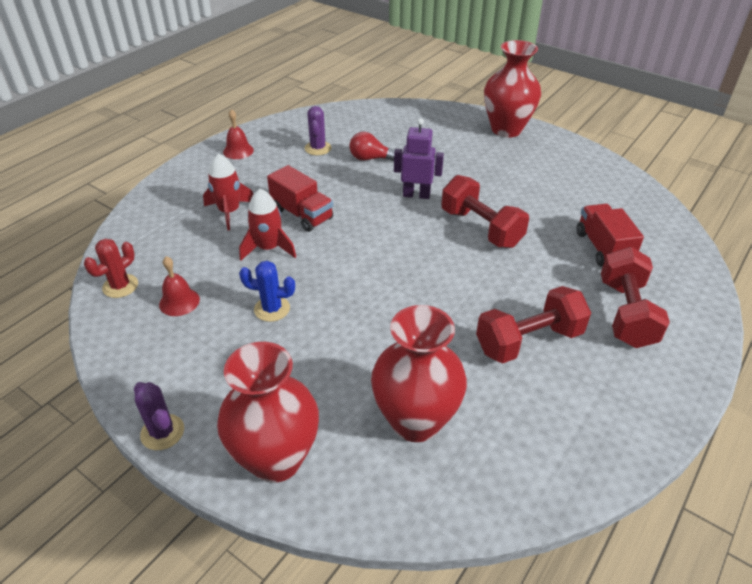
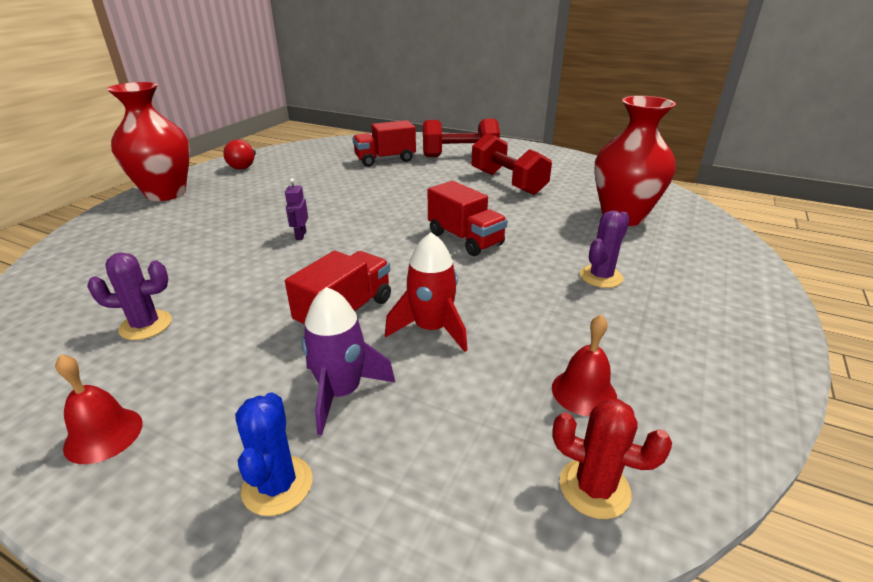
camera: 100 degrees left, 10 degrees down
purple cactus [134,382,184,450] -> purple cactus moved to [580,210,630,288]
red rocket [203,154,253,231] -> purple rocket [302,287,396,436]
red vase [217,342,319,483] -> none
blue cactus [239,261,295,322] -> blue cactus moved to [235,393,312,516]
red light bulb [350,132,395,161] -> red light bulb moved to [223,139,256,170]
purple robot [394,118,444,199] -> purple robot [285,178,308,240], size x0.57
red dumbbell [441,175,529,248] -> none
none -> red truck [428,181,508,256]

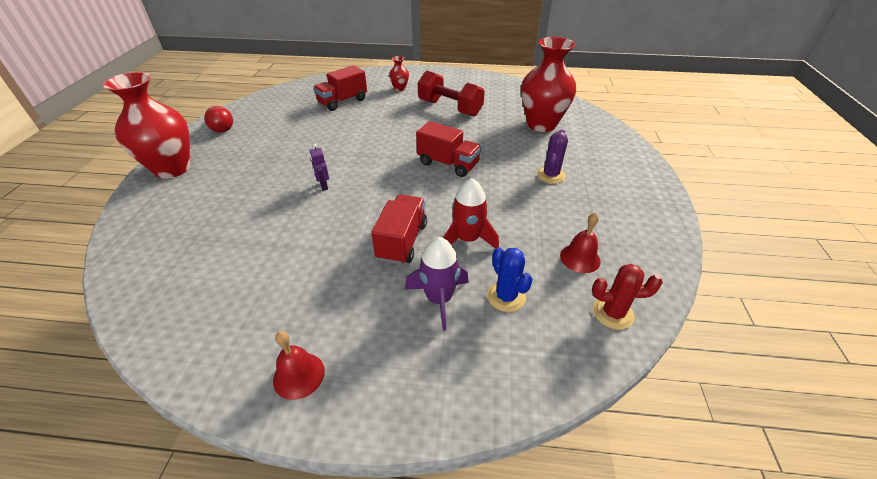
camera: 20 degrees left, 10 degrees up
purple cactus [87,252,172,340] -> none
blue cactus [235,393,312,516] -> blue cactus moved to [487,247,533,312]
red dumbbell [423,119,500,157] -> red vase [389,56,409,91]

